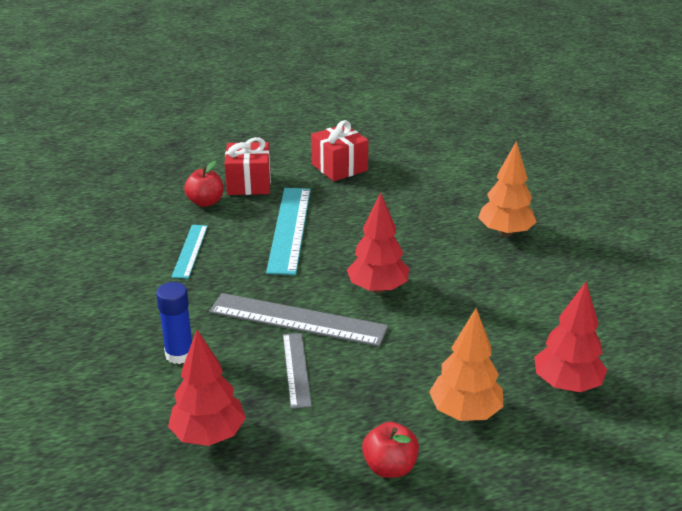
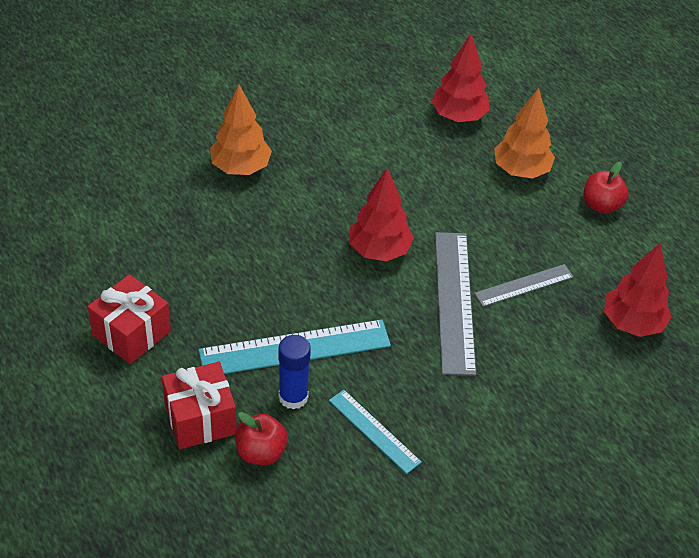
camera: 110 degrees left, 15 degrees up
blue glue stick [156,282,192,364] -> blue glue stick moved to [279,335,311,410]
turquoise ruler [172,225,208,279] -> turquoise ruler turned 60 degrees clockwise [329,390,422,474]

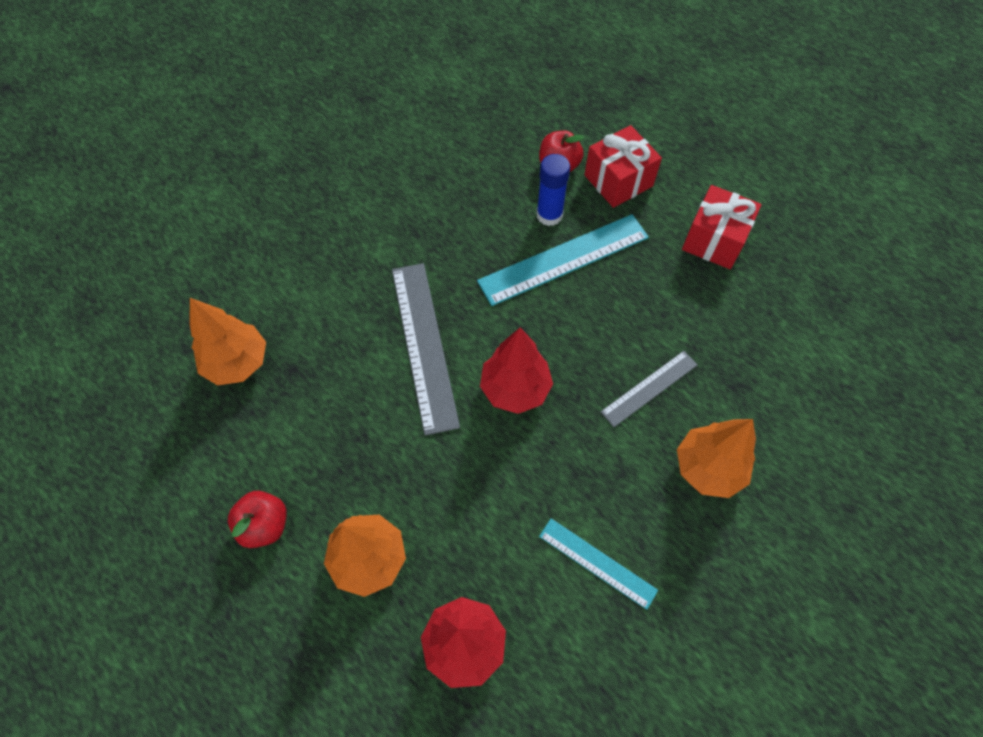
camera: 170 degrees right, 15 degrees up
turquoise ruler [329,390,422,474] -> turquoise ruler moved to [539,518,658,610]
grey ruler [474,264,574,307] -> grey ruler moved to [601,351,698,427]
red tree [604,243,672,337] -> orange tree [189,298,266,386]

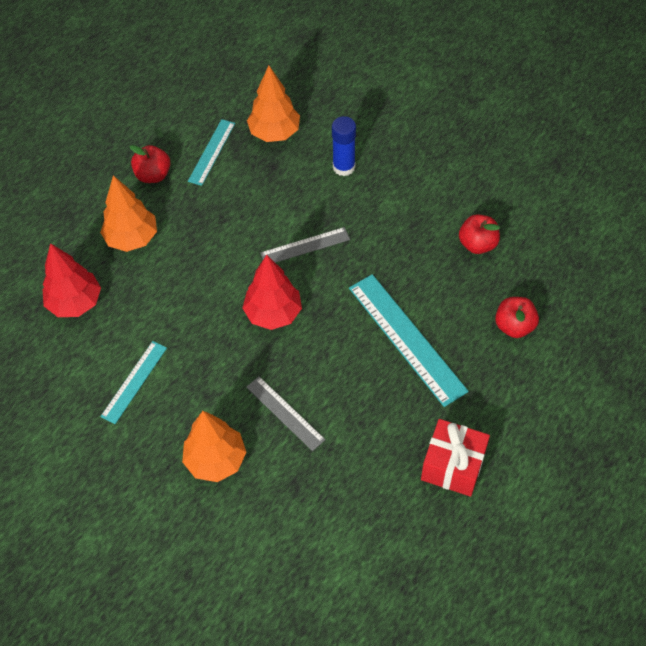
camera: 85 degrees right, 5 degrees down
grey ruler [392,263,460,436] -> grey ruler [261,227,350,263], size x0.58
blue glue stick [536,154,570,226] -> blue glue stick moved to [332,116,356,176]
red gift [584,125,662,208] -> none
none -> turquoise ruler [188,119,235,186]
none -> red apple [459,214,500,254]

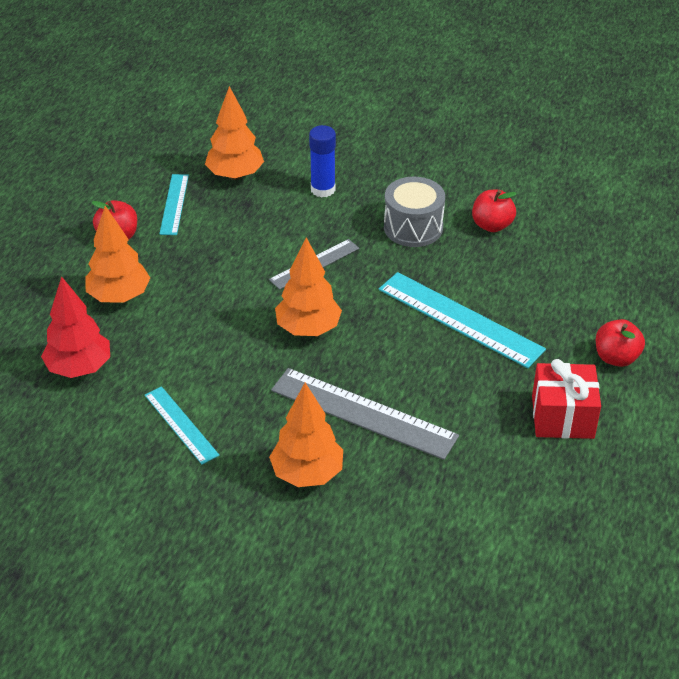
camera: 20 degrees left, 15 degrees down
turquoise ruler [100,341,167,424] -> turquoise ruler turned 45 degrees counterclockwise [145,386,220,465]
red tree [242,255,302,330] -> orange tree [275,237,342,336]
grey ruler [246,376,325,451] -> grey ruler [271,368,459,460], size x1.73
red apple [495,297,539,338] -> red apple moved to [596,319,645,367]
none -> grey drum [384,177,445,247]

